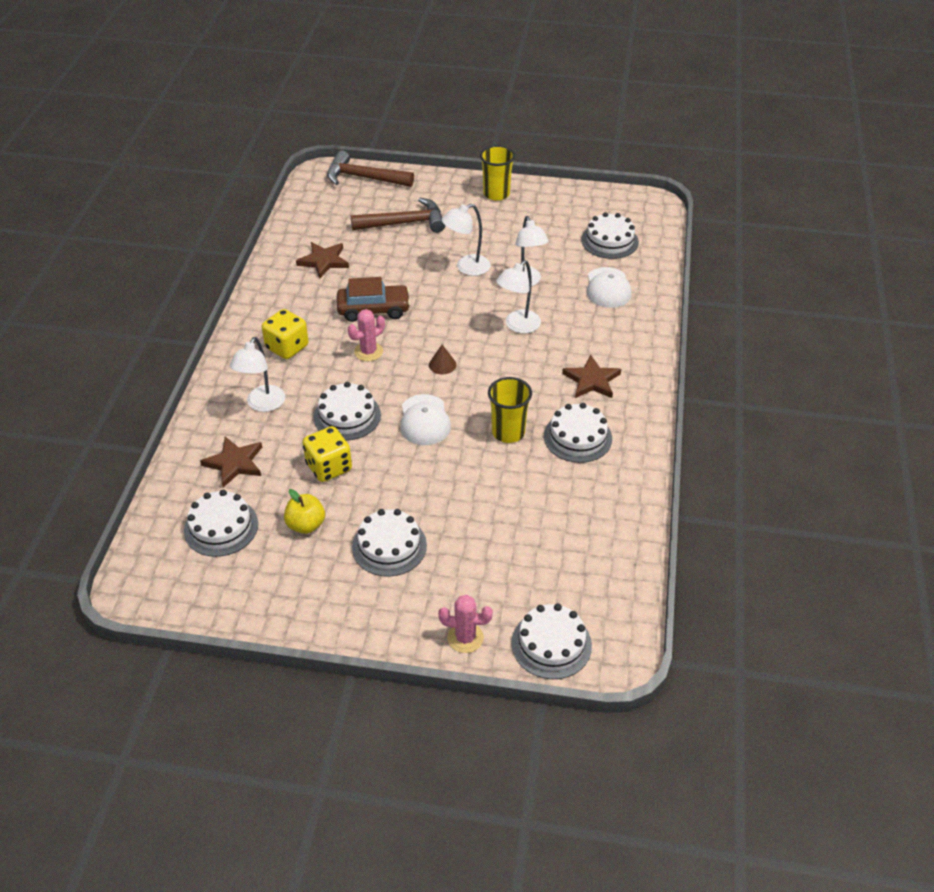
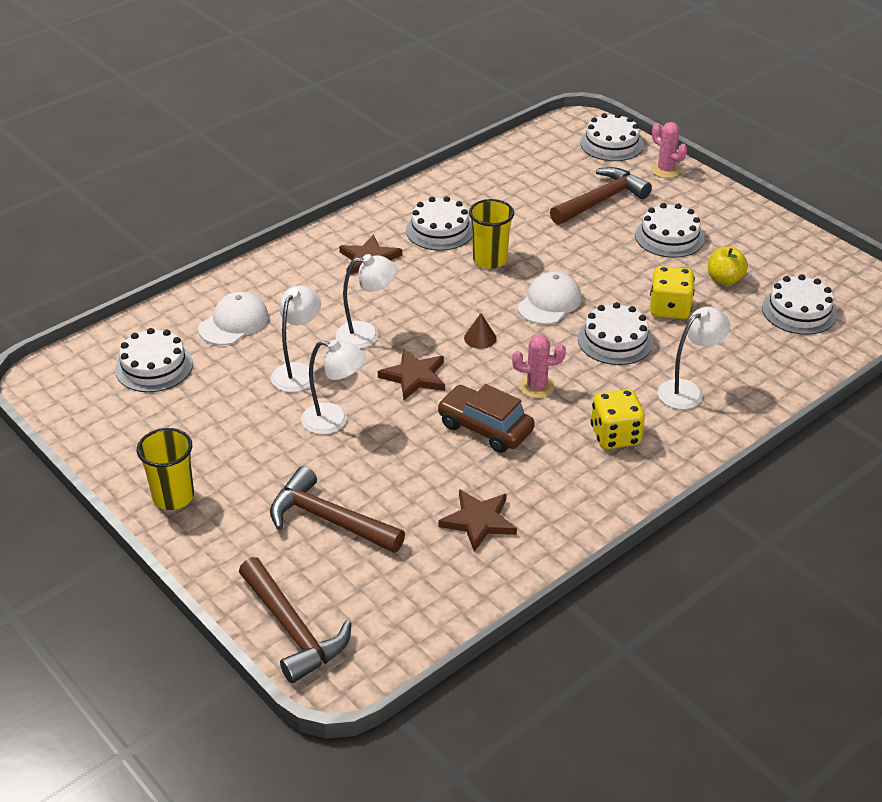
camera: 140 degrees left, 5 degrees down
brown star [200,437,262,487] -> brown star moved to [378,348,445,400]
none -> brown hammer [550,167,652,225]

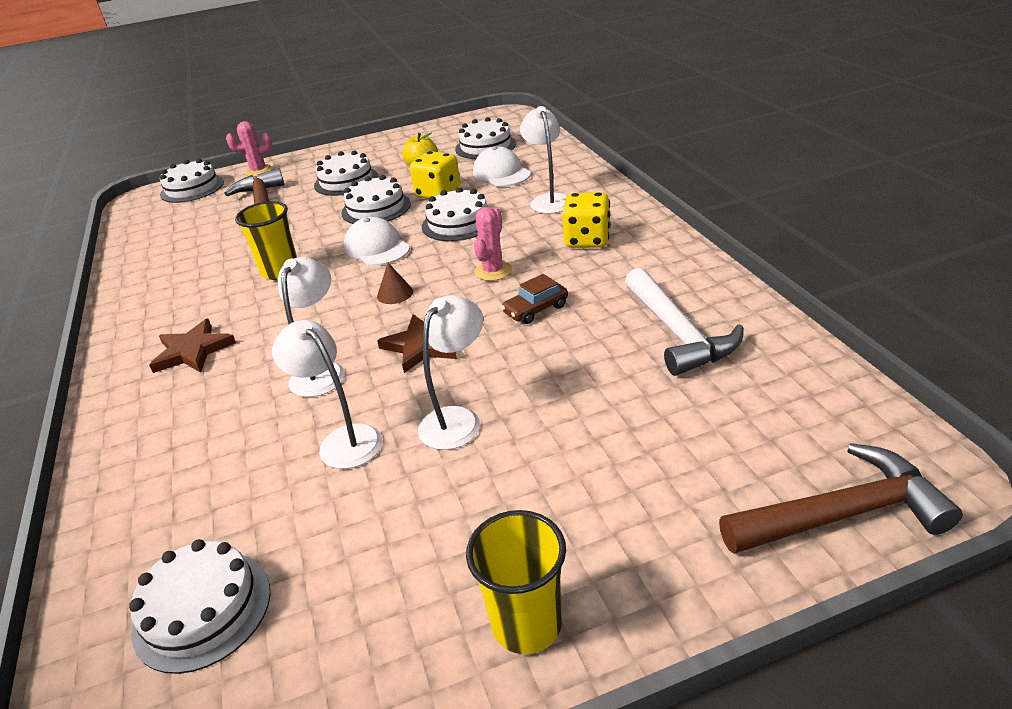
camera: 65 degrees left, 5 degrees down
white cap [198,292,269,345] -> white cap moved to [473,146,531,186]
brown hammer [270,466,405,553] -> none
white cake [406,196,473,251] -> white cake moved to [341,175,411,224]
brown car [437,384,535,453] -> brown car [501,274,568,324], size x0.62
brown star [438,489,517,552] -> white hammer [625,268,744,376]

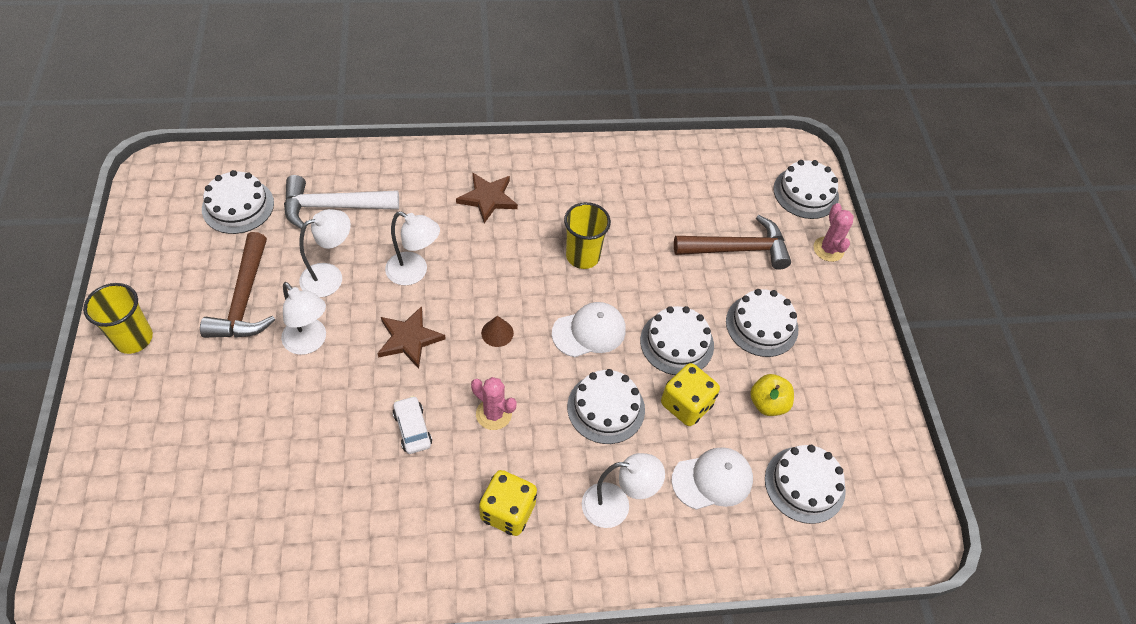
camera: 95 degrees right, 20 degrees up
brown car [501,274,568,324] -> white car [393,396,432,454]
white hammer [625,268,744,376] -> white hammer moved to [284,175,399,229]
brown hammer [719,443,963,554] -> brown hammer moved to [200,232,275,338]

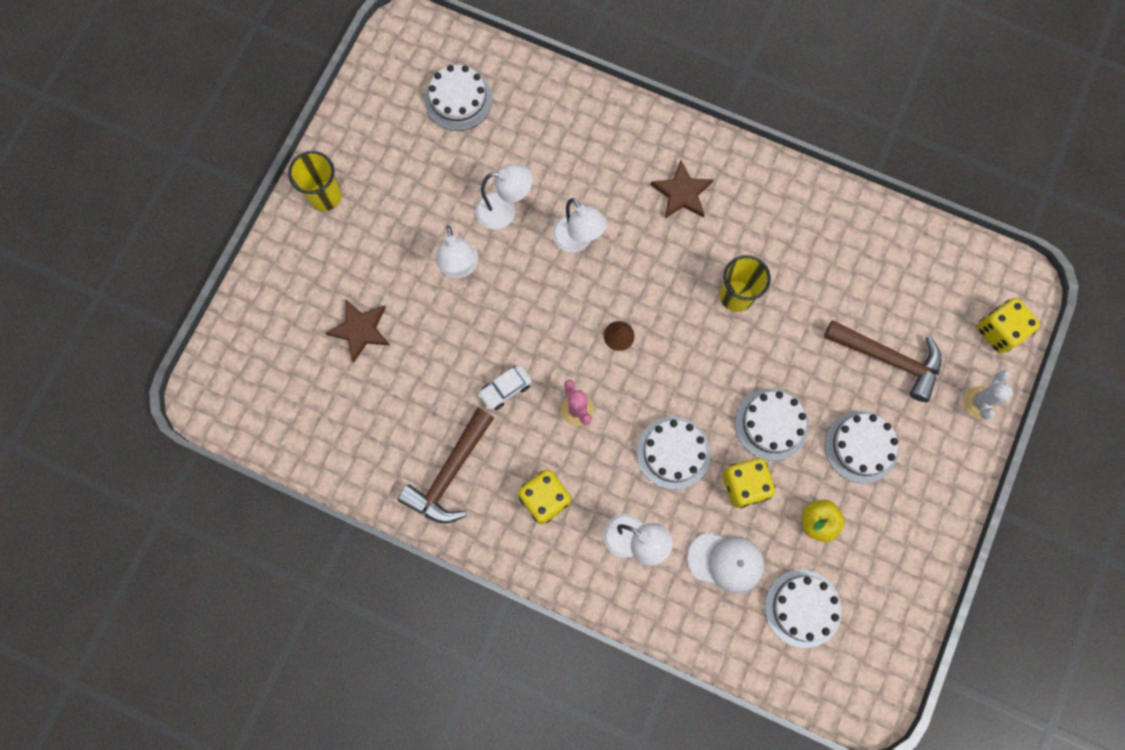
camera: 35 degrees right, 20 degrees up
brown hammer [200,232,275,338] -> brown hammer moved to [398,408,494,524]
white hammer [284,175,399,229] -> none
brown star [377,306,446,369] -> brown star moved to [325,299,390,363]
white car [393,396,432,454] -> white car turned 135 degrees counterclockwise [478,365,532,410]
white cap [552,302,626,357] -> none
white cake [773,160,839,219] -> yellow dice [977,298,1040,353]
pink cactus [813,203,854,262] -> white cactus [964,370,1013,420]

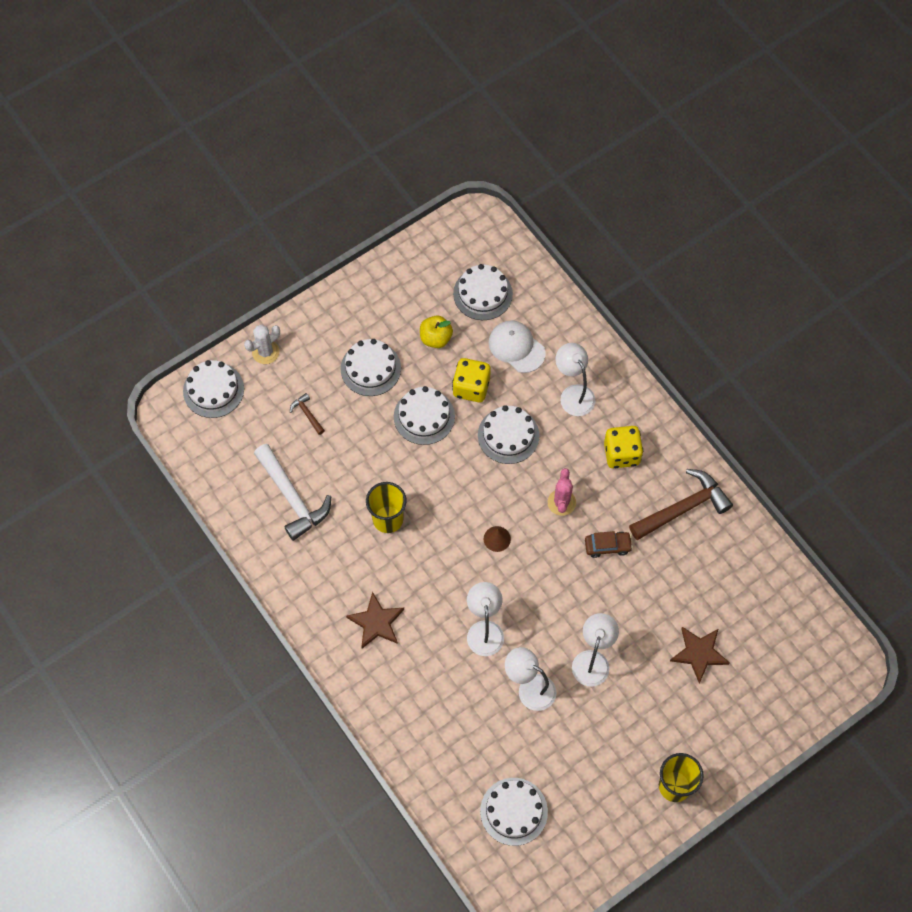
camera: 150 degrees left, 10 degrees down
white car [478,365,532,410] -> brown car [585,531,633,558]
brown hammer [824,320,941,402] -> brown hammer [290,393,325,435], size x0.45
yellow dice [977,298,1040,353] -> white cake [183,360,244,418]
none -> white hammer [254,444,331,541]

